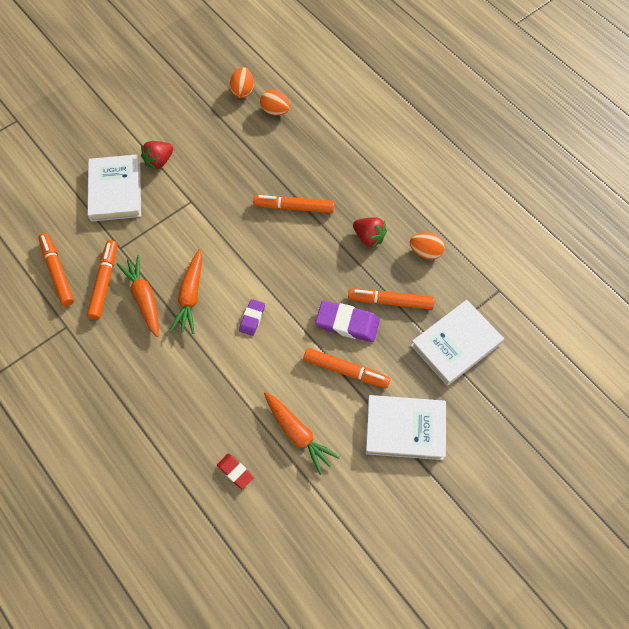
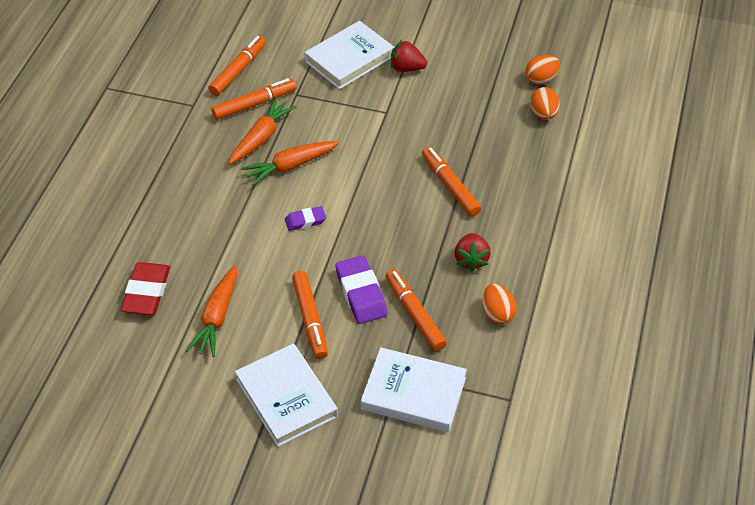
camera: 55 degrees right, 15 degrees down
red eraser [217,453,254,489] -> red eraser [121,262,170,315], size x1.73

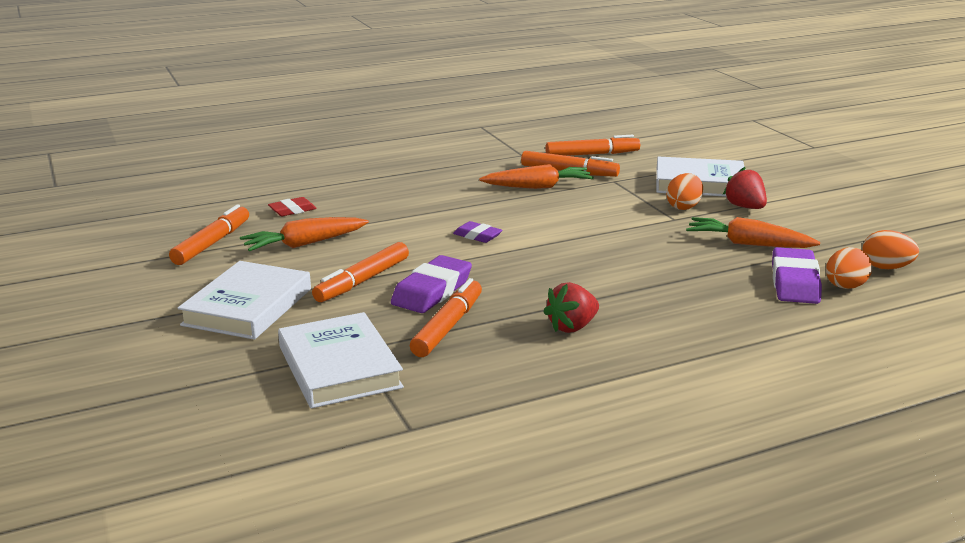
camera: 50 degrees right, 25 degrees down
red eraser [121,262,170,315] -> red eraser [268,197,317,216], size x0.58
orange carrot [241,141,339,186] -> orange carrot moved to [686,217,820,248]
orange marker [422,147,481,217] -> orange marker moved to [169,204,249,265]
orange egg [482,284,517,324] -> orange egg moved to [666,173,703,210]
none -> purple eraser [772,247,822,304]

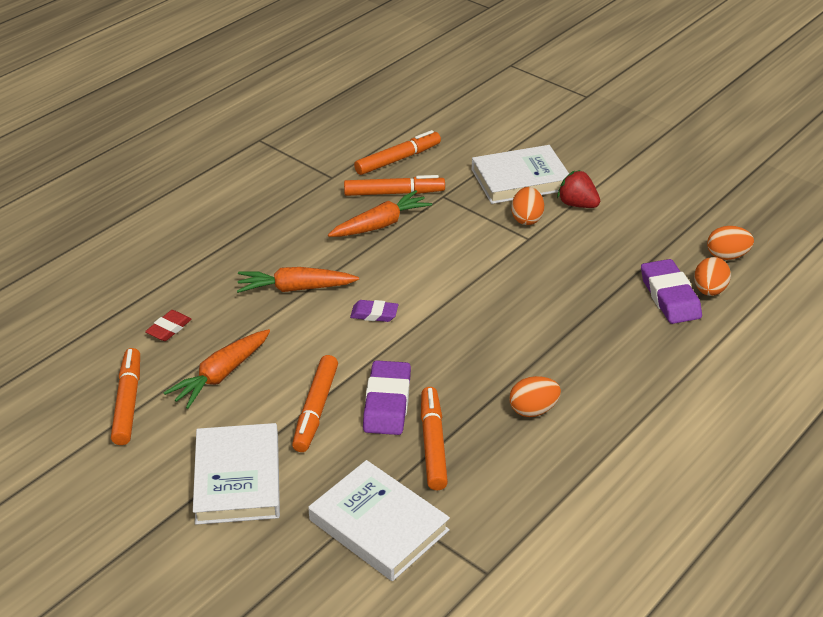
camera: 25 degrees left, 15 degrees up
red strawberry [543,282,599,333] -> orange egg [509,376,561,417]
orange carrot [686,217,820,248] -> orange carrot moved to [237,267,359,293]

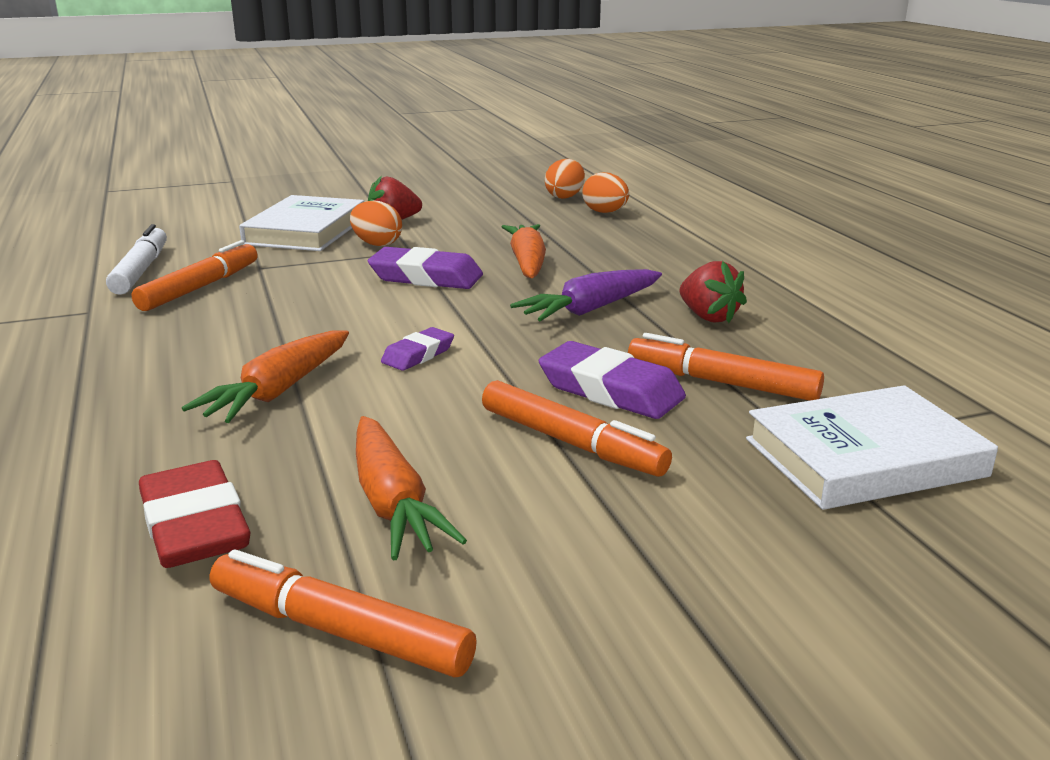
camera: 60 degrees left, 15 degrees down
red eraser [145,310,192,341] -> red eraser [139,460,251,568], size x1.73
white book [193,423,280,525] -> none
orange carrot [328,190,432,237] -> orange carrot moved to [501,224,546,278]
orange marker [354,130,441,175] -> white marker [106,224,167,295]
orange egg [509,376,561,417] -> red strawberry [680,261,747,323]
purple eraser [641,259,702,324] -> purple eraser moved to [368,247,483,289]
none -> purple carrot [510,269,662,321]

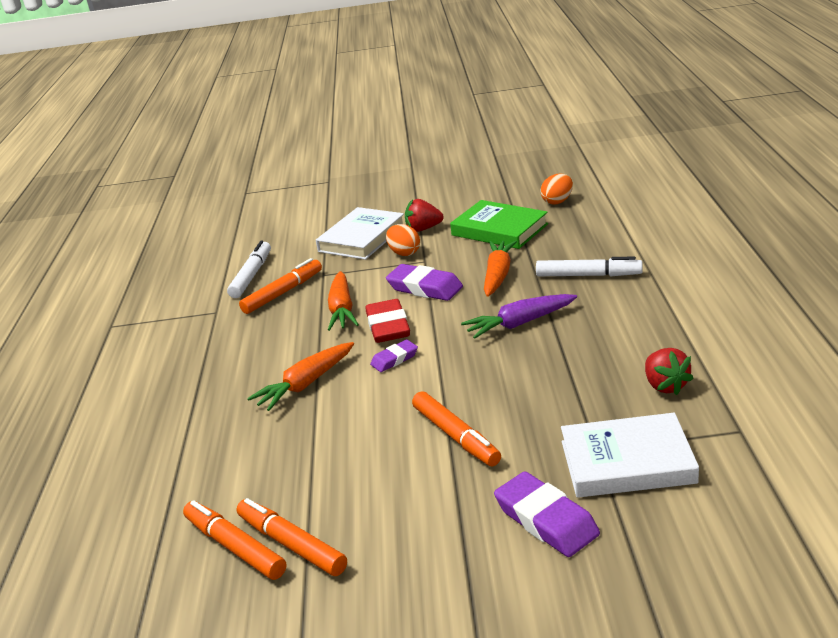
camera: 20 degrees right, 5 degrees up
red eraser [139,460,251,568] -> red eraser moved to [366,299,410,343]
orange carrot [356,416,467,560] -> orange carrot moved to [328,271,359,331]
purple eraser [539,341,686,419] -> purple eraser moved to [494,471,600,557]
orange egg [582,172,629,213] -> none
orange marker [628,333,824,401] -> orange marker moved to [183,500,287,580]
red strawberry [680,261,747,323] -> red strawberry moved to [645,348,694,395]
none -> green book [450,200,548,249]
none -> white marker [536,257,642,276]

